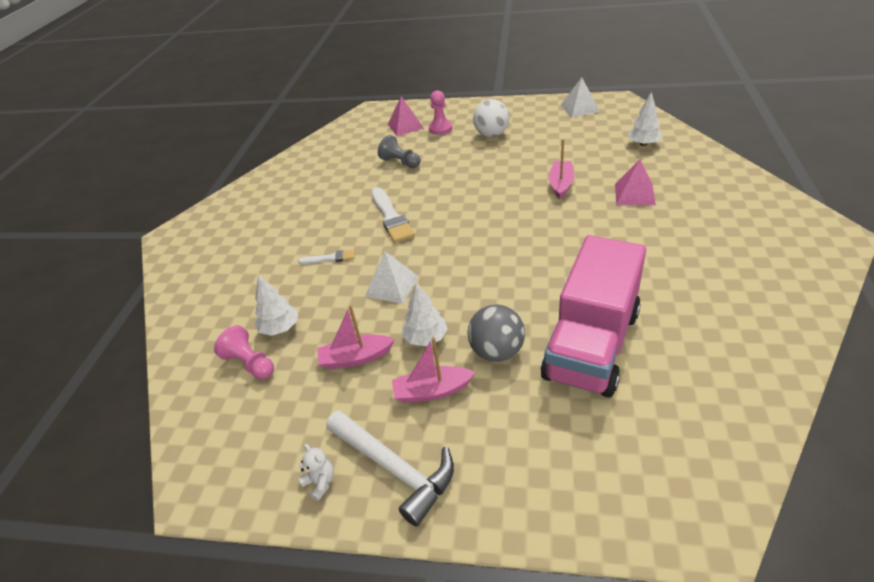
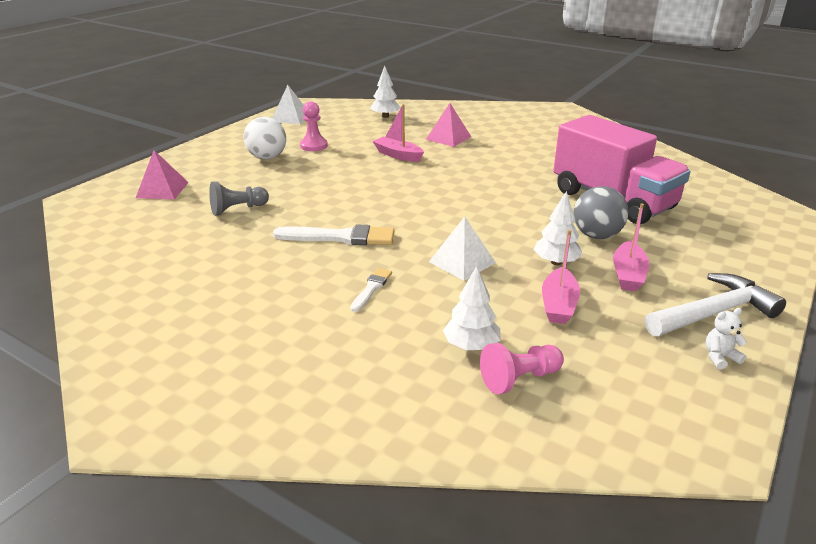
camera: 70 degrees left, 10 degrees down
pink pawn [429,90,453,135] -> pink pawn moved to [300,101,328,151]

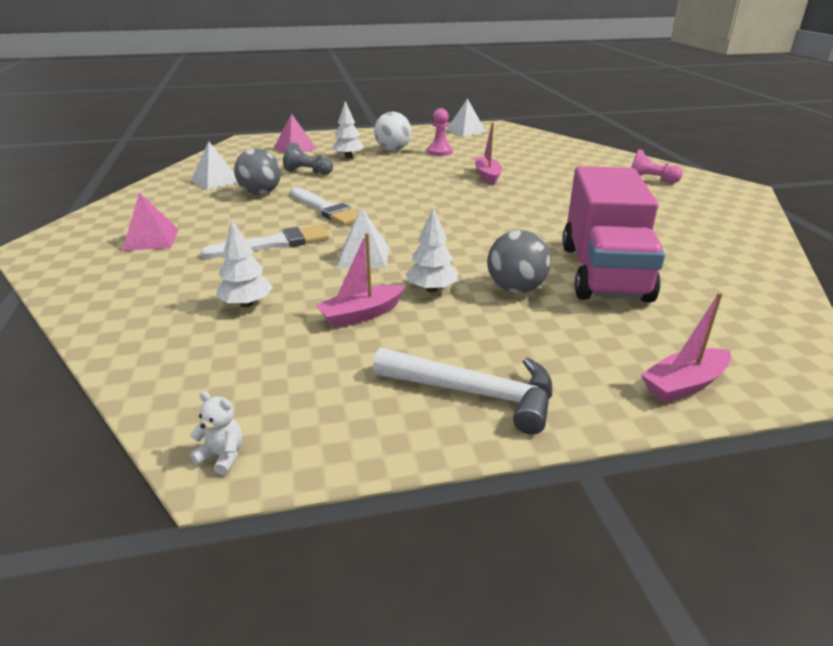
camera: 45 degrees right, 0 degrees up
white brush [350,268,392,312] -> white brush [200,225,329,258], size x1.83
white tree [370,66,401,118] -> white tree moved to [332,101,364,158]
pink pyramid [426,103,471,147] -> pink pyramid moved to [122,192,179,251]
pink pawn [480,343,564,394] -> pink pawn moved to [631,149,683,183]
pink boat [613,203,649,291] -> pink boat moved to [641,292,731,403]
white teddy bear [705,308,747,369] -> white teddy bear moved to [190,391,243,475]
none -> white pyramid [191,141,237,190]
none -> grey ball [234,148,281,195]

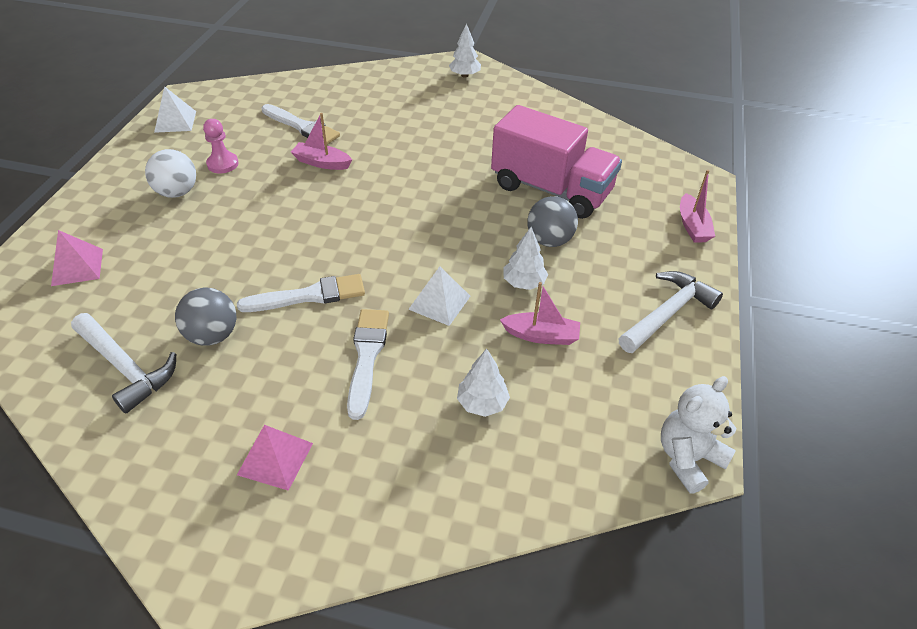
camera: 65 degrees left, 15 degrees up
white teddy bear [190,391,243,475] -> white teddy bear [661,376,736,494], size x2.05
white pyramid [191,141,237,190] -> white hammer [71,313,176,413]
grey pawn [283,142,333,175] -> none
pink boat [316,233,405,328] -> pink boat turned 75 degrees counterclockwise [500,282,580,345]
white tree [332,101,364,158] -> white tree moved to [449,23,481,77]
pink pawn [631,149,683,183] -> none
none -> white brush [261,104,340,144]

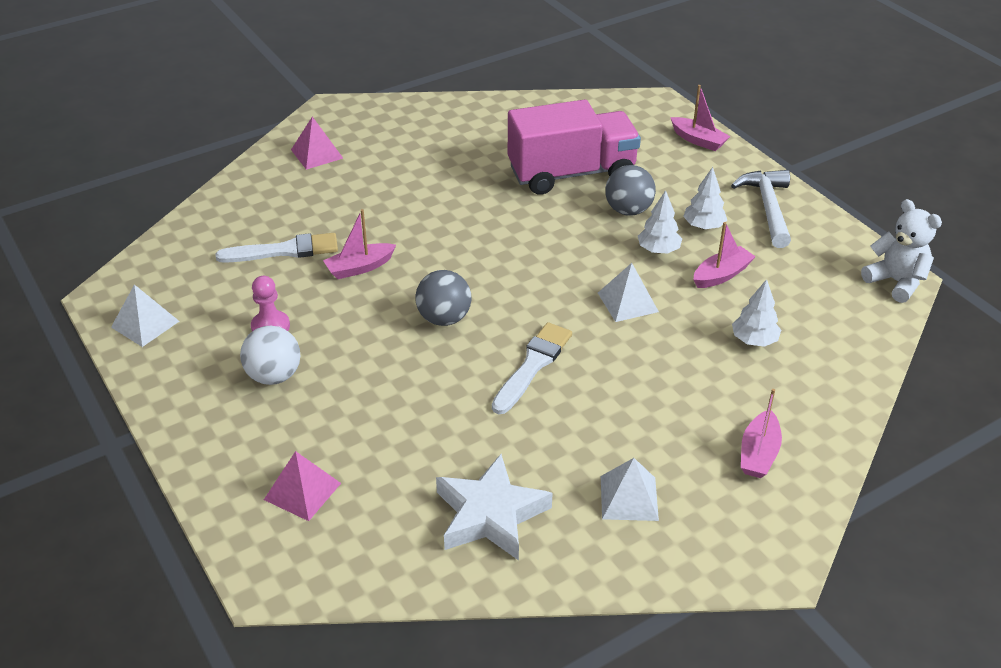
camera: 45 degrees left, 5 degrees down
white hammer [71,313,176,413] -> white star [436,454,553,561]
grey ball [175,288,236,346] -> grey ball moved to [415,270,472,326]
pink pyramid [237,425,313,491] -> pink pyramid moved to [291,117,343,170]
white brush [347,309,389,420] -> none
white tree [449,23,481,77] -> white tree moved to [683,167,727,229]
white teddy bear [661,376,736,494] -> white teddy bear turned 135 degrees clockwise [861,199,942,303]
none -> white pyramid [601,458,659,521]
none -> pink boat [741,389,782,478]

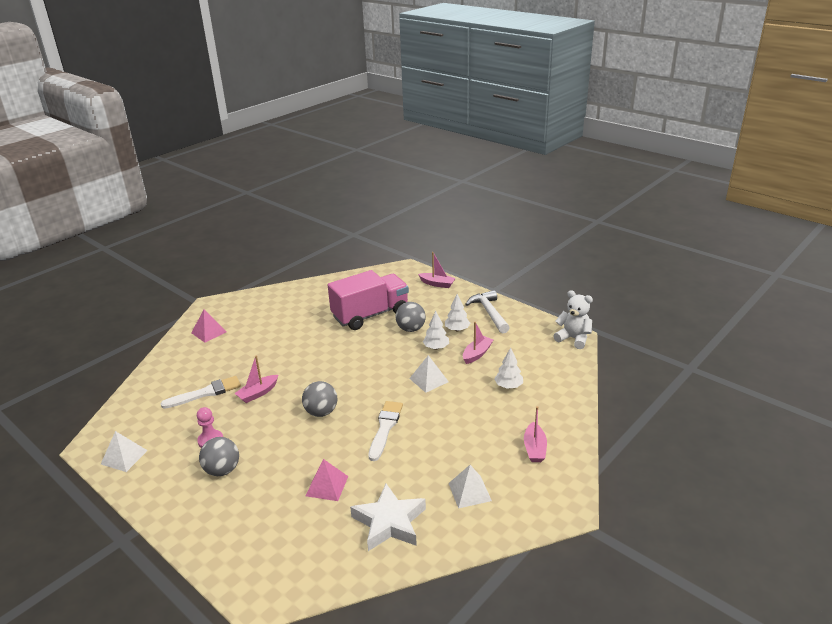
camera: 15 degrees left, 10 degrees down
white ball [240,326,300,385] -> grey ball [199,437,239,476]
pink pyramid [264,451,341,521] -> pink pyramid moved to [306,459,348,501]

